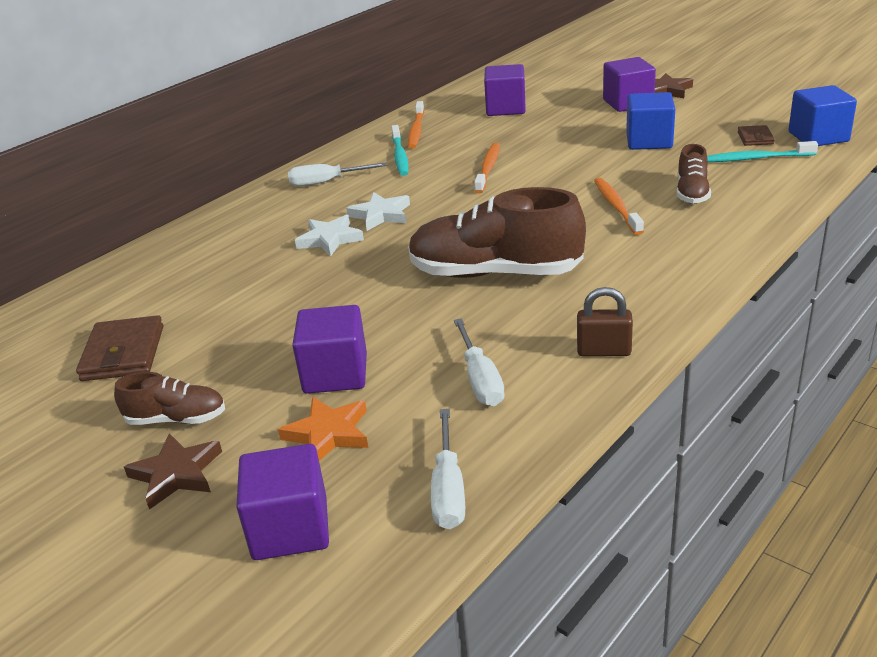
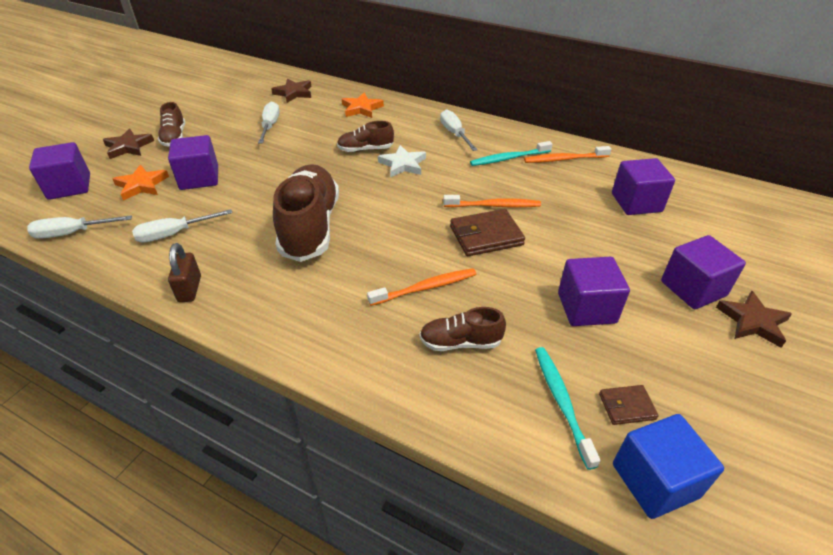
camera: 75 degrees right, 10 degrees up
brown wallet [76,315,163,381] -> brown wallet moved to [450,209,525,256]
white star [295,215,364,256] -> brown shoe [337,121,394,152]
blue cube [626,92,675,150] -> purple cube [558,257,630,326]
none -> white screwdriver [258,101,280,143]
none -> brown star [271,79,311,103]
none -> orange star [342,93,384,118]

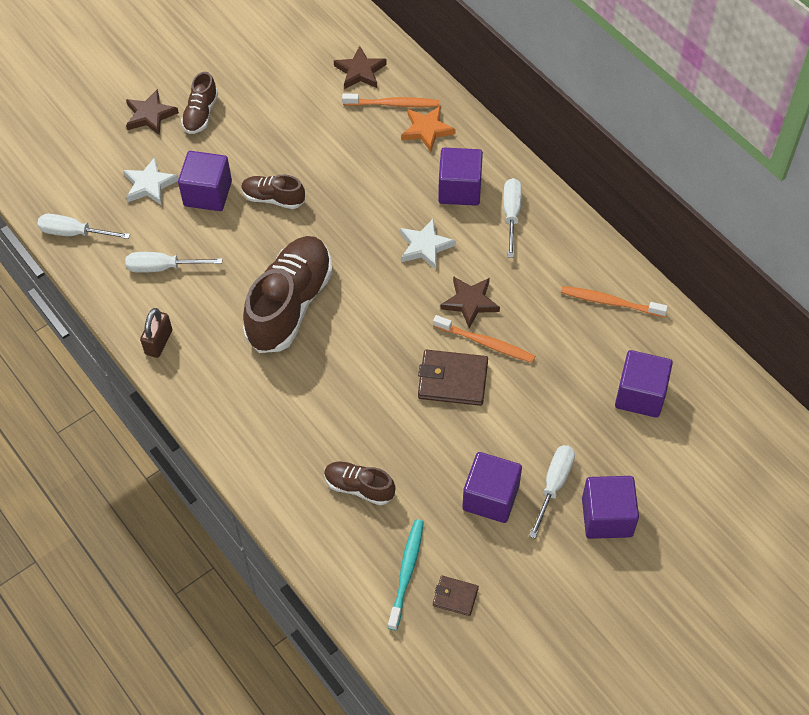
camera: 25 degrees right, 15 degrees up
purple cube [29,142,90,200] -> purple cube moved to [438,147,483,206]
orange star [113,165,169,201] -> white star [123,157,179,205]
white screwdriver [258,101,280,143] -> white screwdriver moved to [529,445,575,538]
brown shoe [337,121,394,152] -> brown shoe moved to [241,175,305,209]
orange toothbrush [367,268,476,306] -> orange toothbrush moved to [342,93,439,107]
turquoise toothbrush [470,141,552,166] -> none
blue cube [613,414,724,519] -> none
brown star [716,290,792,348] -> brown star moved to [441,276,500,328]

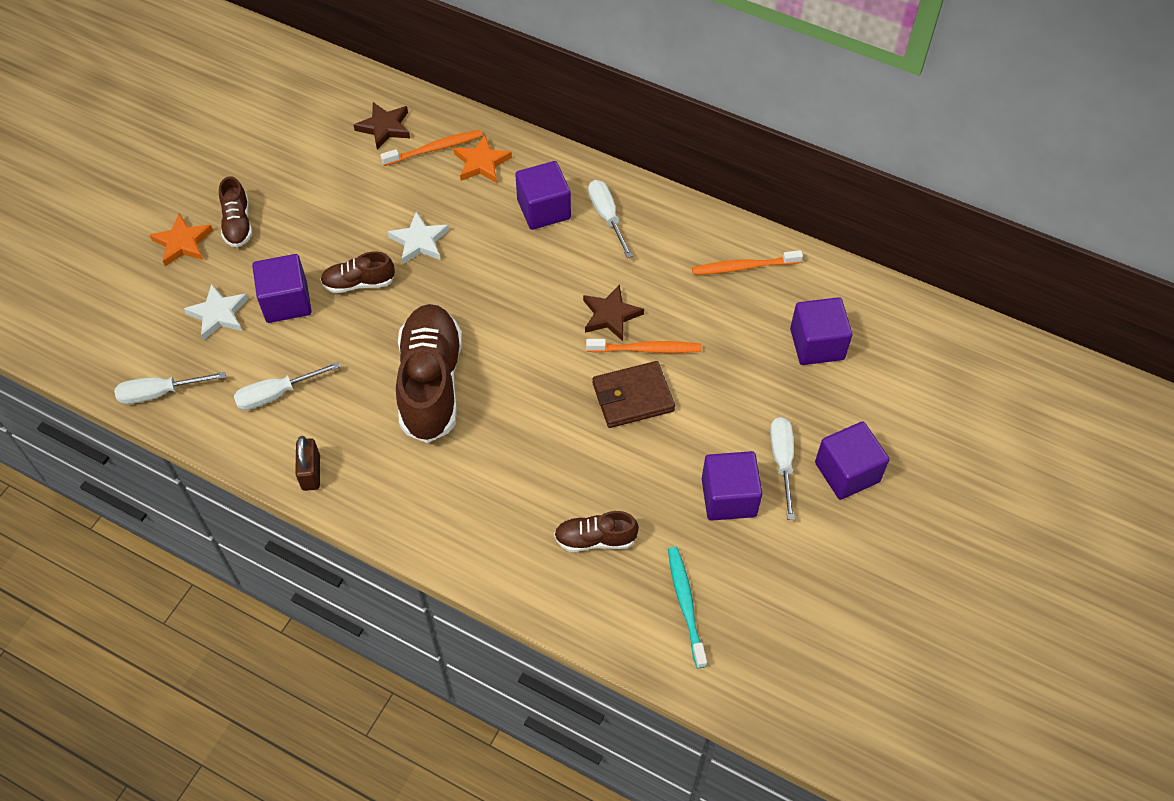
camera: 25 degrees left, 0 degrees up
brown star [126,89,179,136] -> orange star [150,214,213,267]
white star [400,219,456,270] -> white star moved to [388,212,449,264]
brown wallet [433,576,479,616] -> none

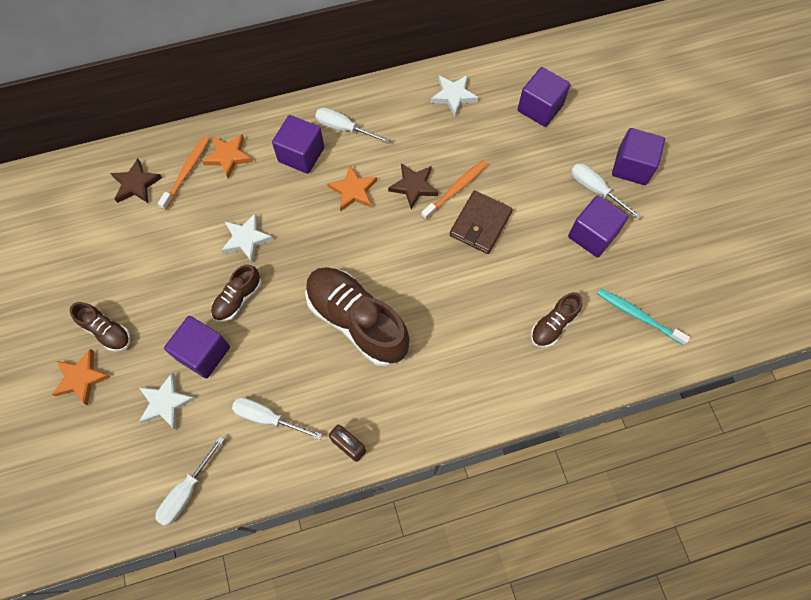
camera: 45 degrees left, 10 degrees up
white screwdriver [234,362,340,410] -> white screwdriver turned 90 degrees clockwise [232,398,322,440]
orange toothbrush [692,250,803,275] -> white star [431,75,478,116]
none -> orange star [327,165,377,211]

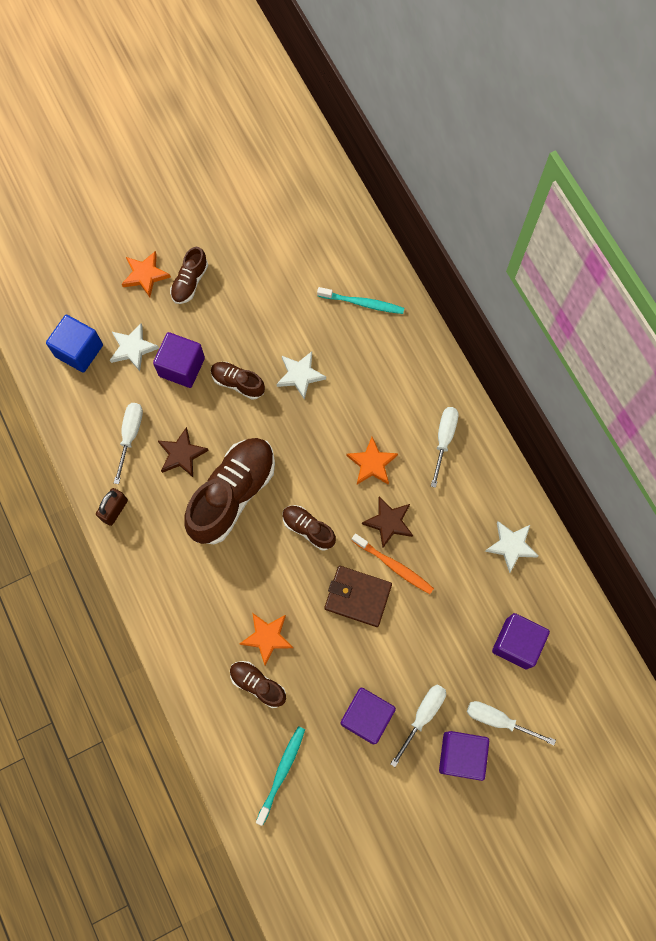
camera: 80 degrees right, 5 degrees up
brown star [110,158,162,203] -> brown star moved to [158,427,209,477]
white screwdriver [155,436,225,526] -> white screwdriver moved to [467,701,556,745]
orange toothbrush [158,136,210,210] -> turquoise toothbrush [317,287,404,314]
orange star [202,134,253,179] -> orange star moved to [240,613,293,666]
purple cube [272,115,324,174] -> none
none -> blue cube [46,315,103,372]
none -> brown shoe [283,505,336,550]

